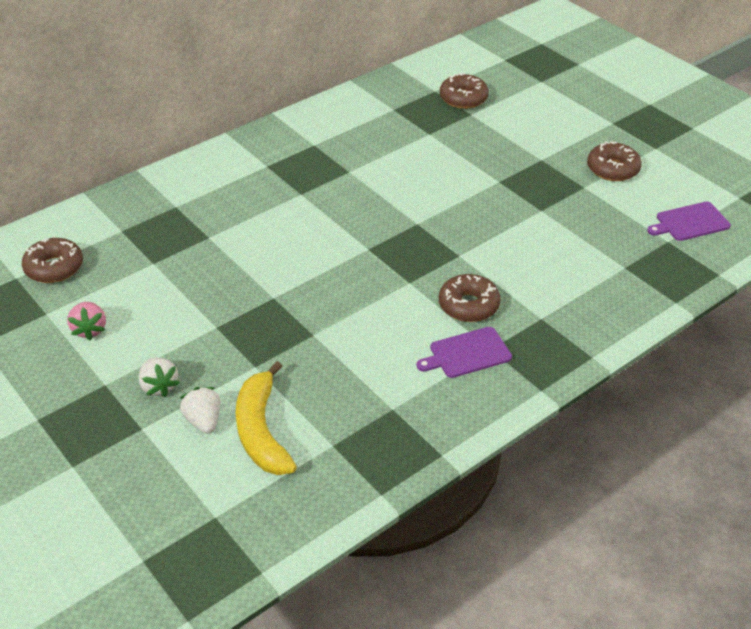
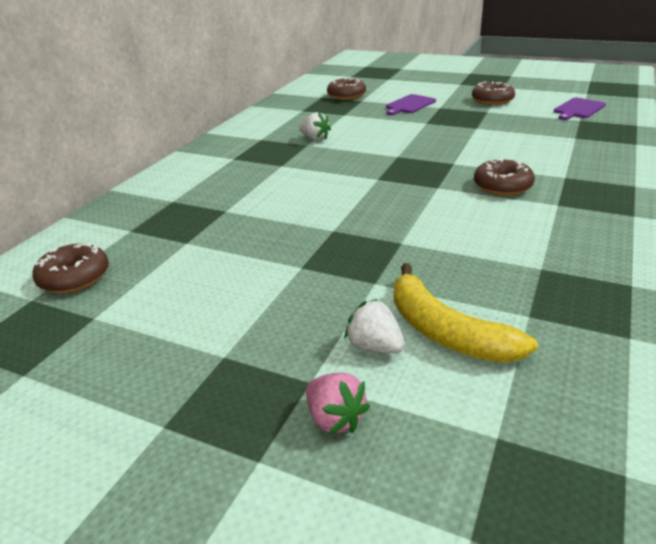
camera: 25 degrees left, 10 degrees down
pink strawberry [67,302,106,340] -> pink strawberry moved to [306,373,370,435]
white strawberry [139,358,180,397] -> white strawberry moved to [299,112,331,141]
purple cutting board [416,327,512,378] -> purple cutting board moved to [386,94,436,115]

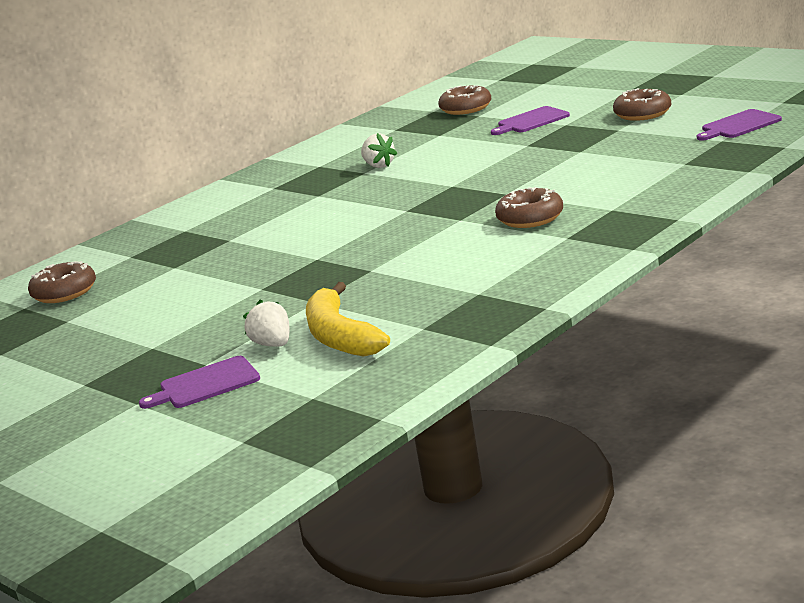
camera: 20 degrees right, 10 degrees down
pink strawberry [306,373,370,435] -> purple cutting board [139,356,260,409]

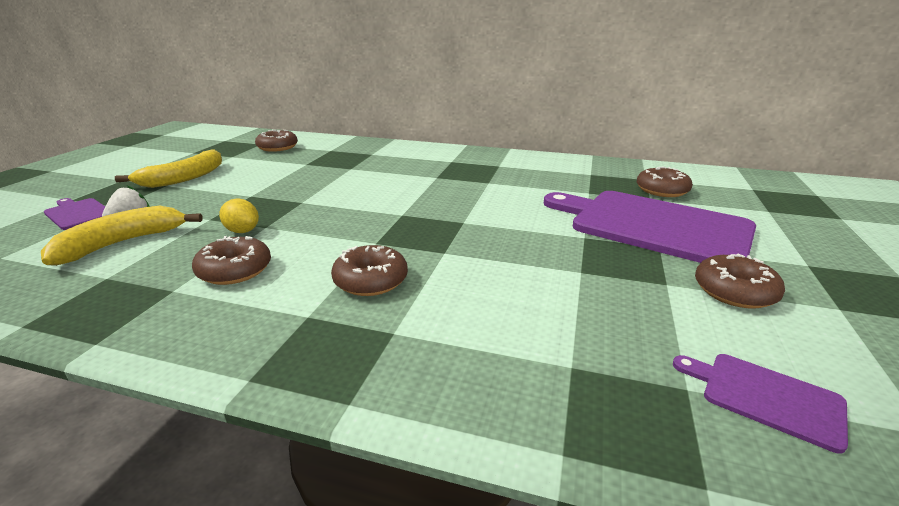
camera: 60 degrees right, 5 degrees up
white strawberry [361,133,397,168] -> none
purple cutting board [491,106,570,135] -> purple cutting board [544,191,756,263], size x2.29
none -> yellow banana [115,149,222,188]
none -> brown donut [192,236,271,285]
none -> yellow lemon [219,199,259,233]

